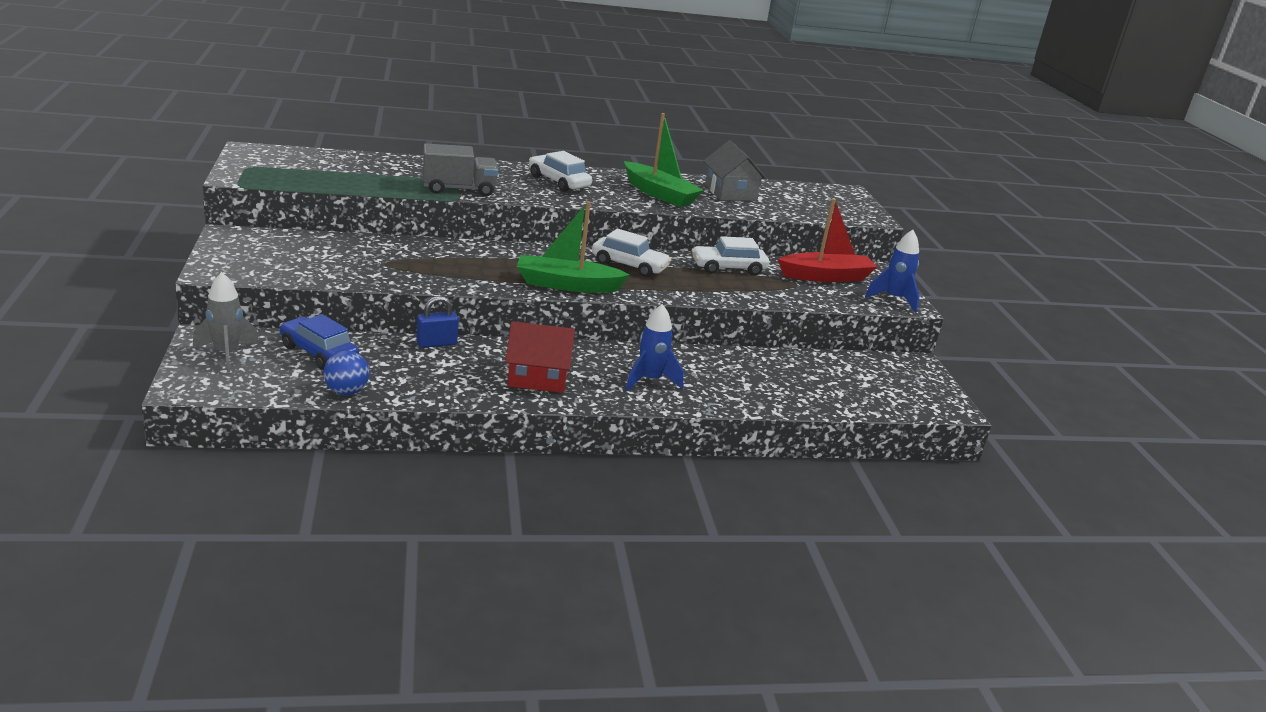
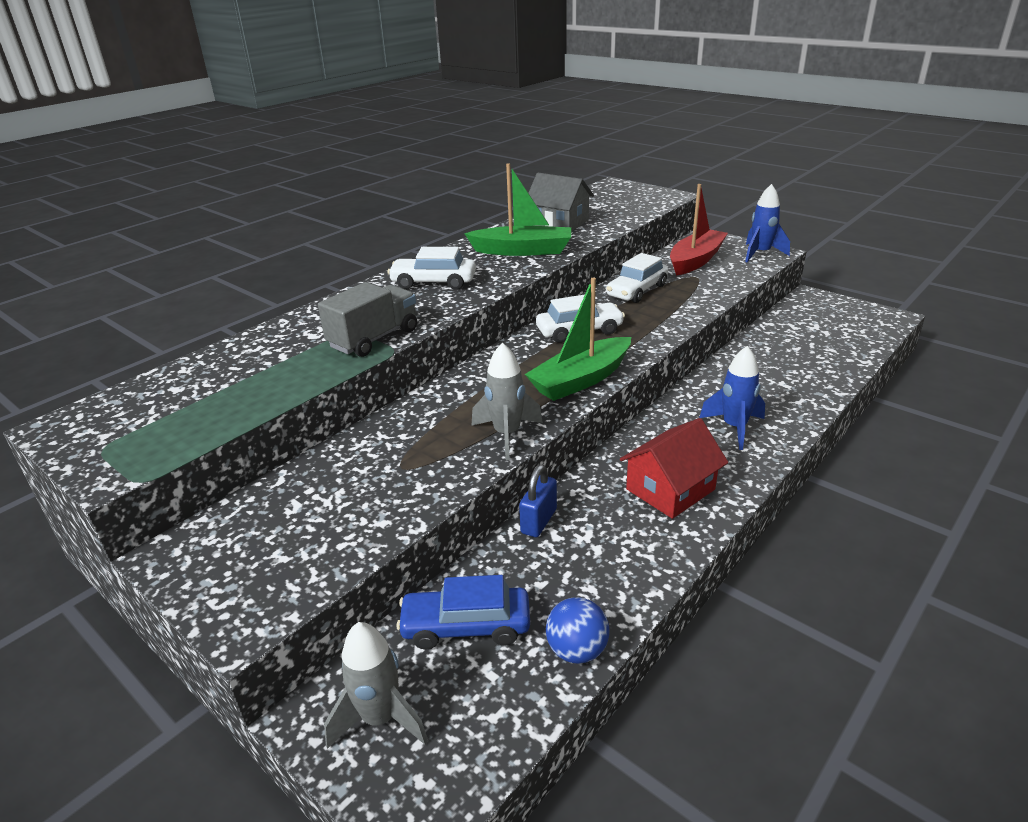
camera: 35 degrees left, 5 degrees up
none -> grey rocket [471,343,543,460]

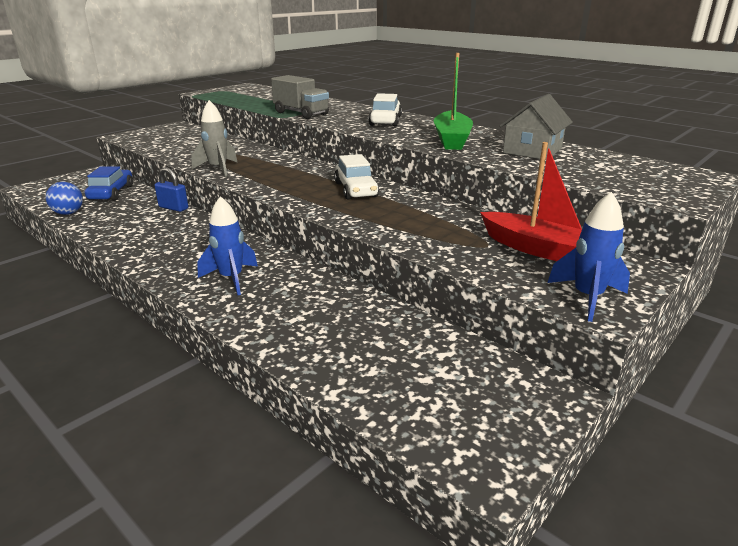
camera: 90 degrees right, 5 degrees down
grey rocket [324,622,428,749] -> none
green boat [525,278,631,401] -> none
white car [606,253,668,303] -> none
red house [620,418,728,519] -> none

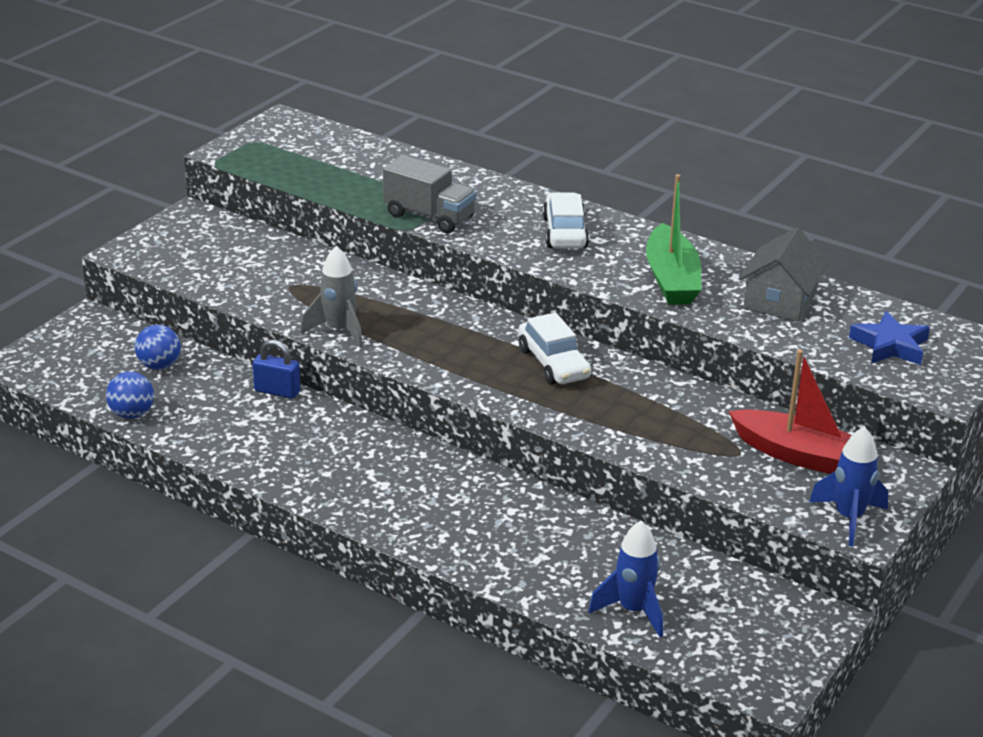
camera: 10 degrees left, 5 degrees up
blue car [85,167,133,201] -> blue ball [135,325,181,370]
blue rocket [197,196,258,295] -> blue rocket moved to [588,521,663,637]
none -> blue star [849,311,930,365]

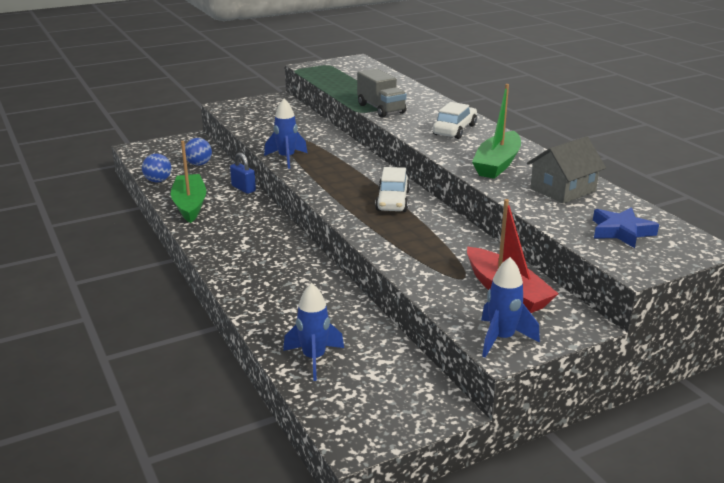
camera: 30 degrees right, 5 degrees down
grey rocket [301,246,363,348] -> blue rocket [264,99,307,169]
none -> green boat [171,141,206,223]

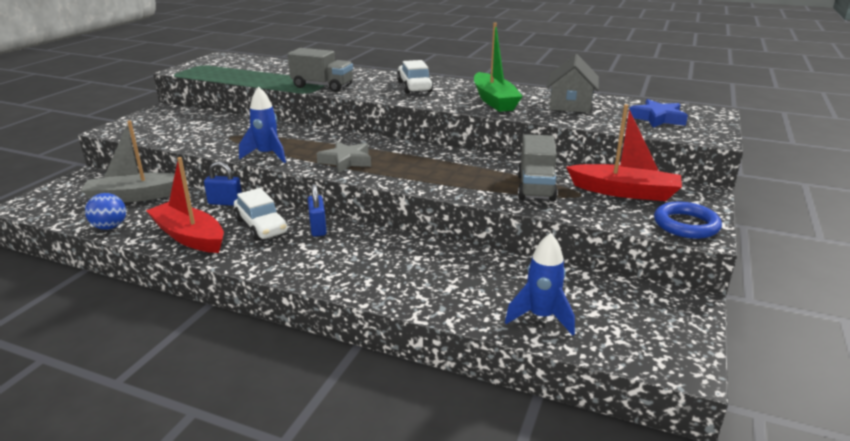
camera: 40 degrees left, 0 degrees up
green boat [171,141,206,223] -> red boat [146,157,224,253]
blue ball [185,138,212,166] -> grey boat [81,121,188,202]
white car [375,167,410,212] -> white car moved to [234,188,288,241]
blue rocket [481,257,540,358] -> blue ring [654,202,722,239]
none -> blue padlock [308,184,327,237]
none -> grey star [316,142,371,173]
none -> grey truck [518,134,558,202]

